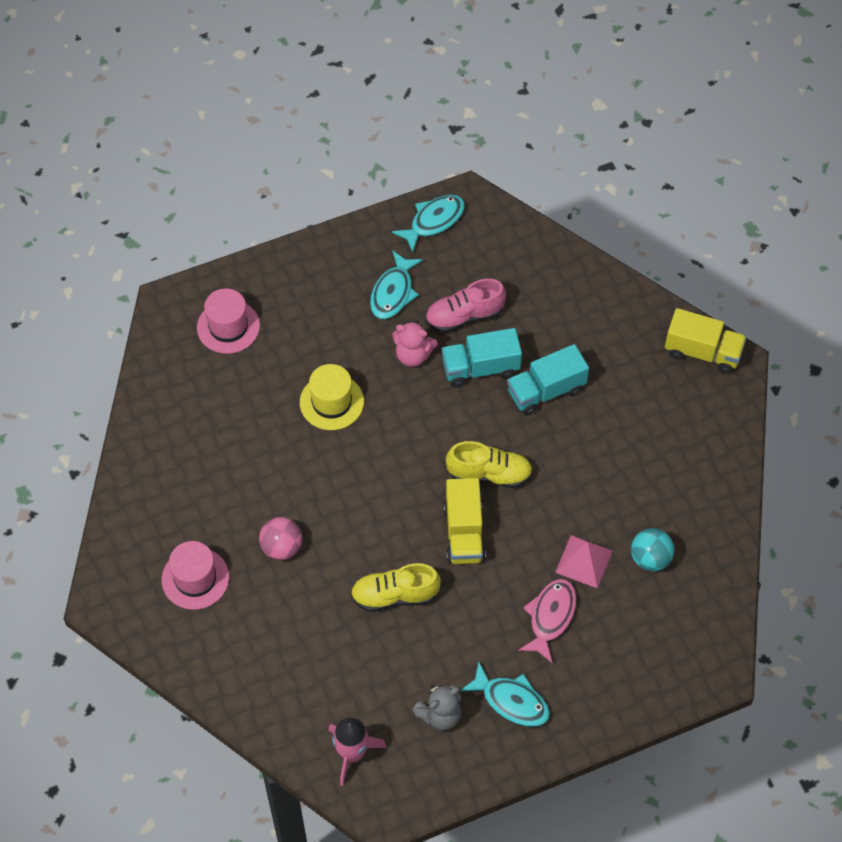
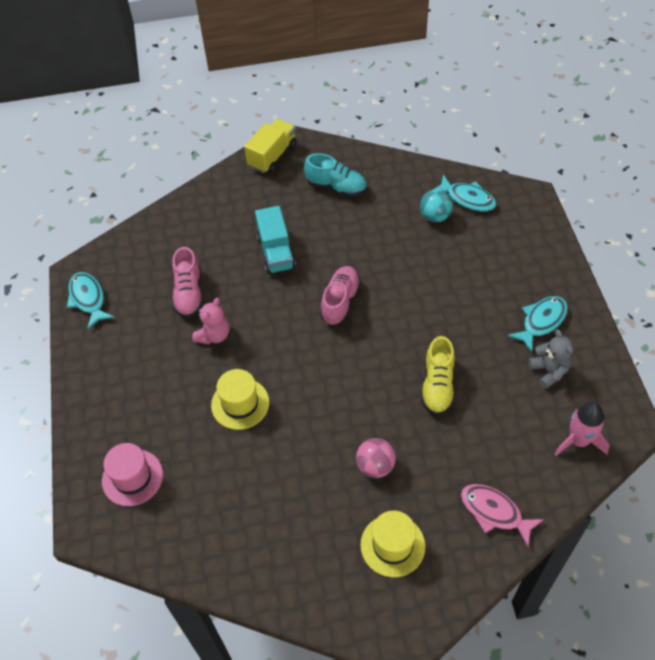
camera: 75 degrees left, 5 degrees down
pink hat [162,541,229,610] -> yellow hat [361,511,425,577]
turquoise fish [370,250,423,319] -> turquoise fish moved to [433,175,497,212]
turquoise truck [442,328,522,387] -> none
yellow truck [444,478,486,564] -> none
yellow shoe [446,441,533,488] -> pink shoe [320,266,361,325]
pink fish [518,579,577,663] -> pink fish moved to [461,484,544,547]
pink pyramid [555,535,613,588] -> none
none -> turquoise shoe [304,153,367,197]

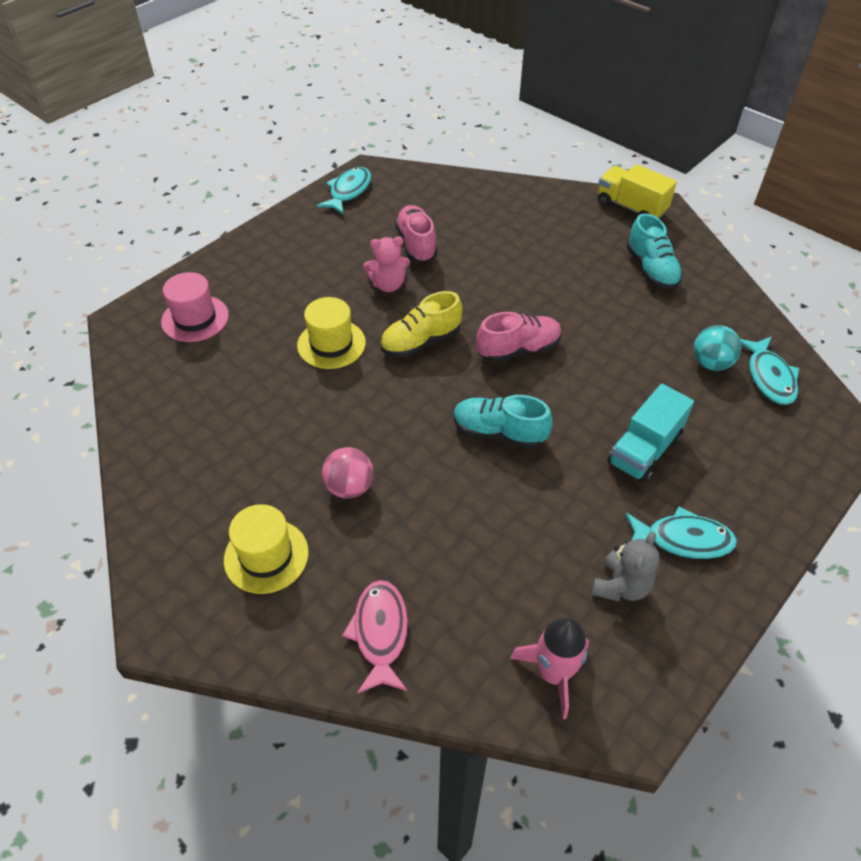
camera: 50 degrees right, 5 degrees down
pink shoe [172,247,203,318] -> pink shoe turned 120 degrees clockwise [395,205,437,263]
yellow truck [244,119,297,173] -> yellow truck turned 135 degrees counterclockwise [598,164,677,219]
turquoise truck [255,206,296,274] -> turquoise truck moved to [607,384,694,483]
yellow shoe [421,336,455,415] -> yellow shoe moved to [380,291,463,358]
none -> turquoise shoe [453,395,553,449]

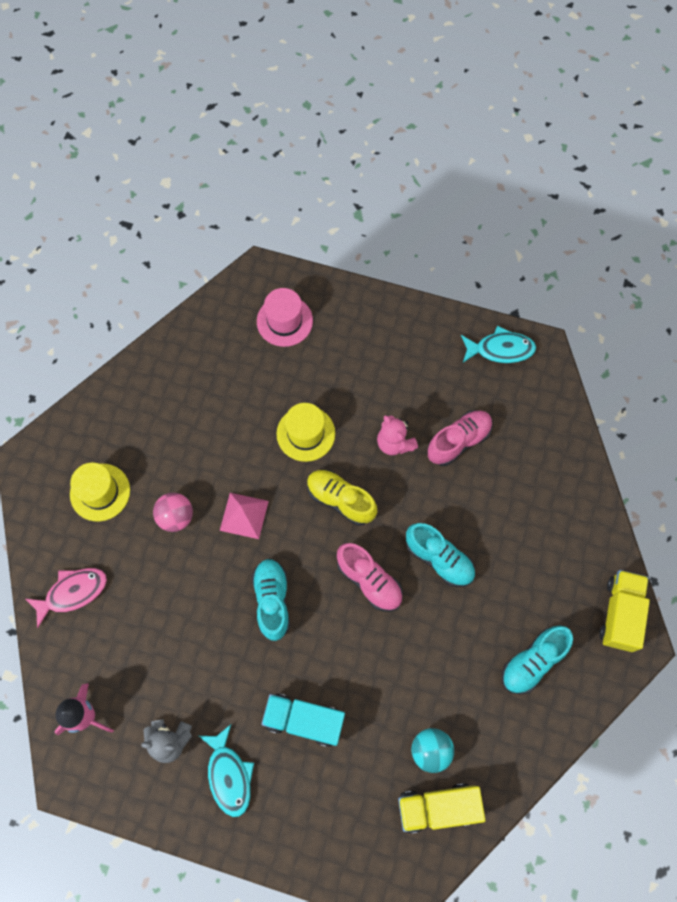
camera: 65 degrees right, 20 degrees up
turquoise fish [740,336,800,405] -> yellow truck [398,783,486,833]
none -> pink pyramid [220,493,269,539]
none -> turquoise shoe [406,523,475,587]

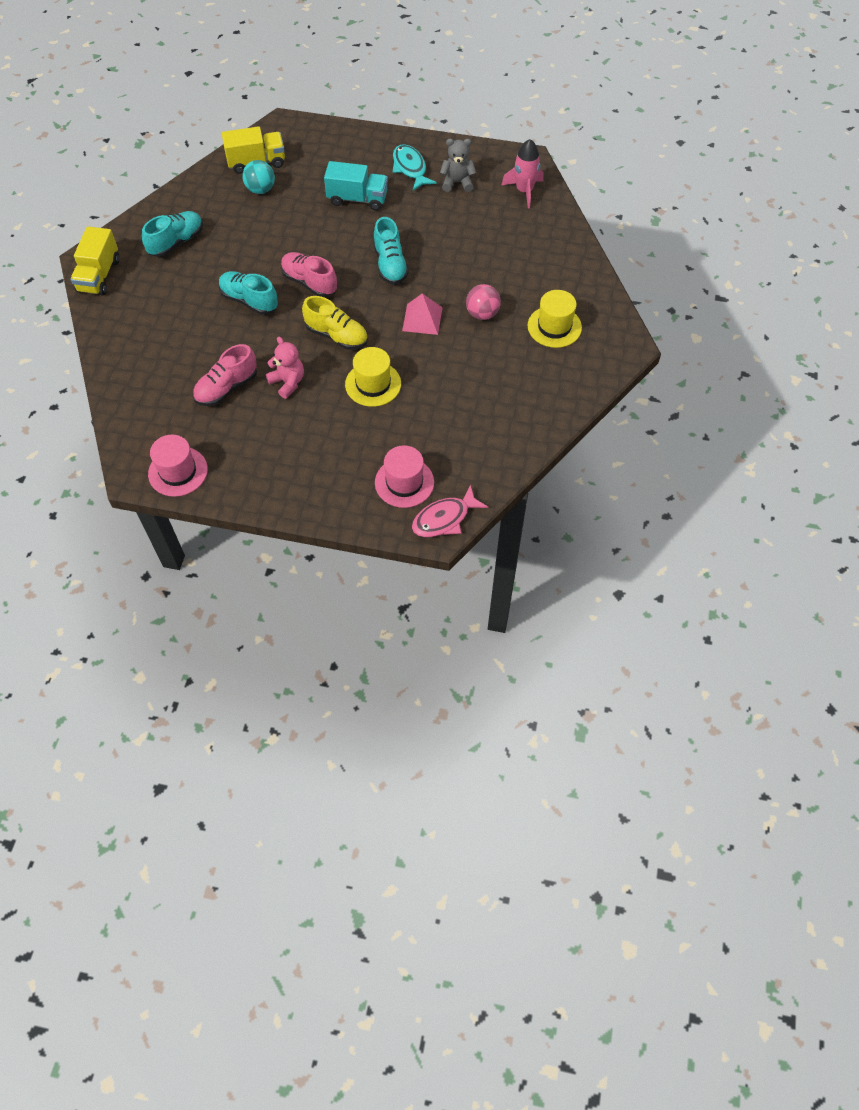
camera: 175 degrees right, 10 degrees down
pink fish [26,568,107,628] -> pink fish moved to [412,484,488,537]
turquoise fish [461,326,536,363] -> pink hat [148,434,208,497]

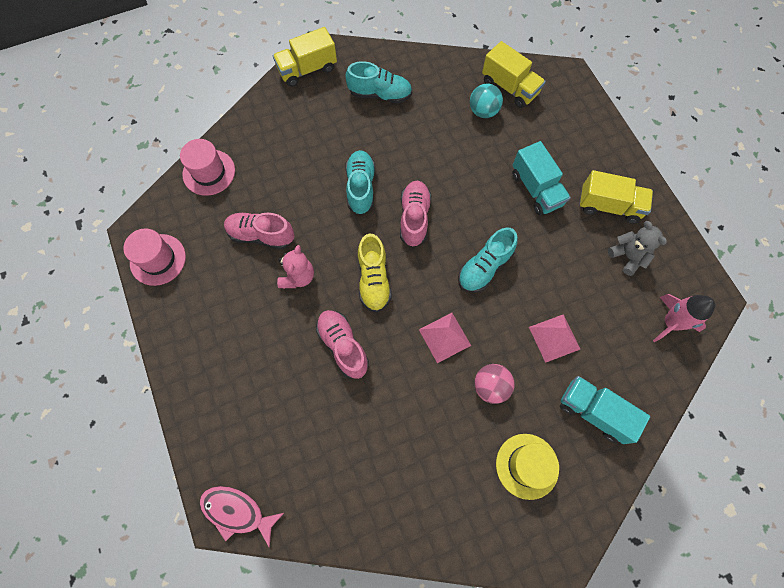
camera: 55 degrees right, 10 degrees up
yellow hat [345,347,401,407] -> pink shoe [316,310,369,379]
pink hat [375,445,434,508] -> pink hat moved to [180,139,235,196]
turquoise fish [393,144,437,191] -> yellow truck [579,170,653,224]
none -> pink pyramid [529,314,580,363]
none -> turquoise truck [560,376,650,444]

